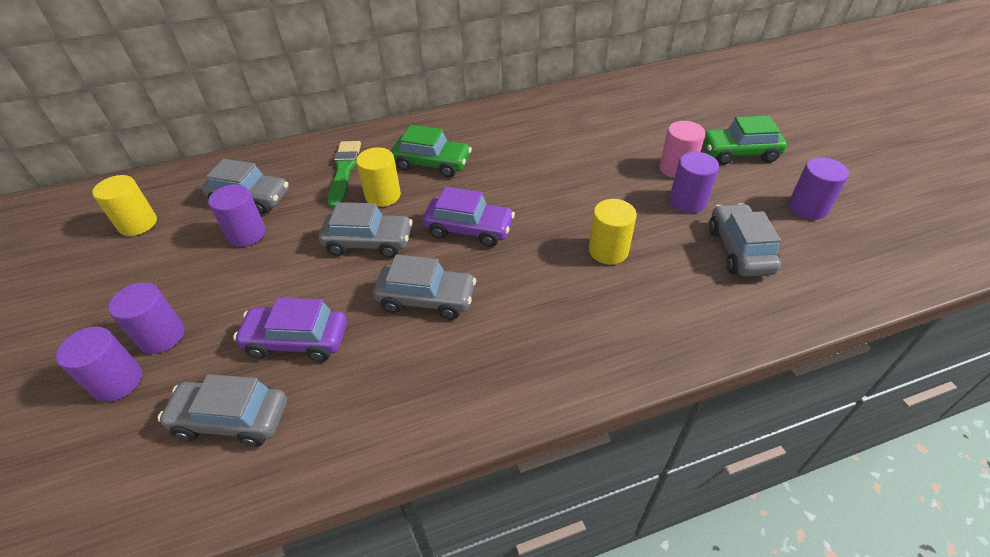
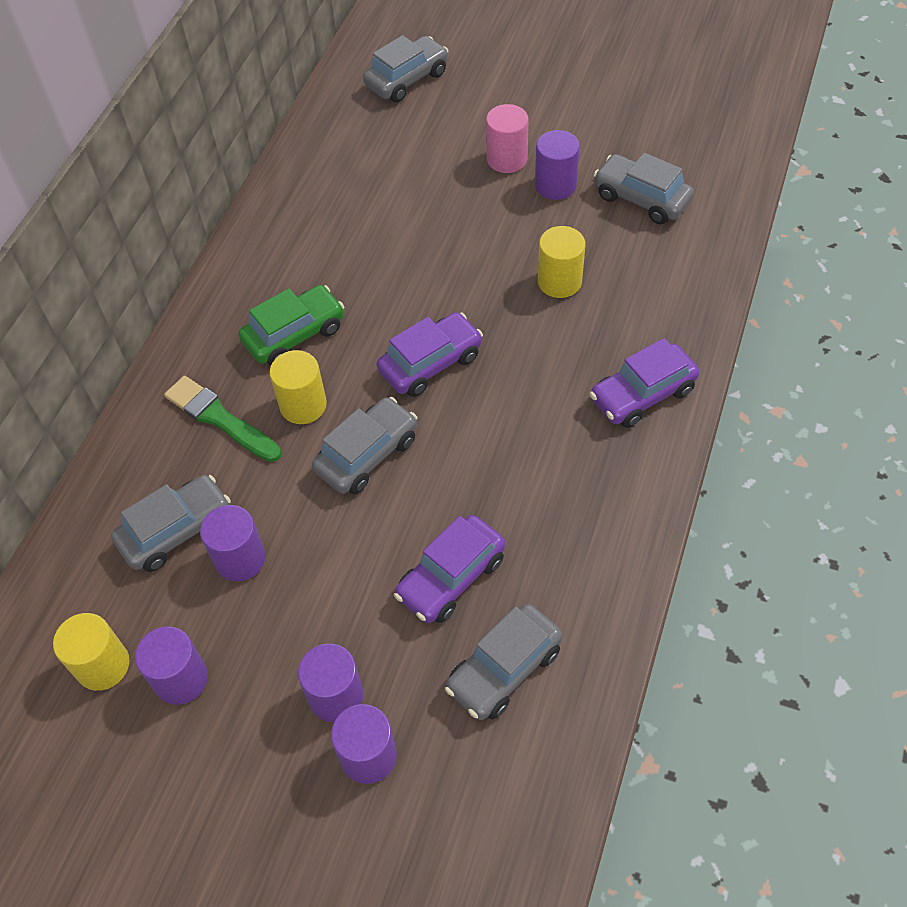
camera: 50 degrees left, 10 degrees up
grey car [373,255,476,319] -> grey car moved to [363,35,449,102]
green car [703,116,787,165] -> none
purple cylinder [789,157,849,220] -> purple cylinder moved to [135,626,208,705]
none -> purple car [590,338,700,428]

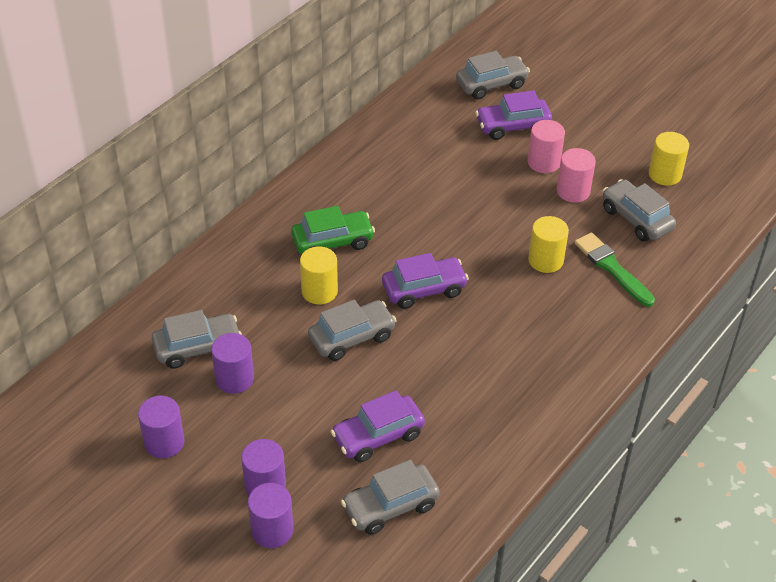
camera: 15 degrees right, 10 degrees down
yellow cylinder [53,613,129,691] -> yellow cylinder moved to [649,132,689,186]
green brush [164,376,281,462] -> green brush moved to [574,232,655,307]
purple cylinder [535,130,580,200] -> pink cylinder [557,148,596,203]
purple car [590,338,700,428] -> purple car moved to [475,90,552,140]

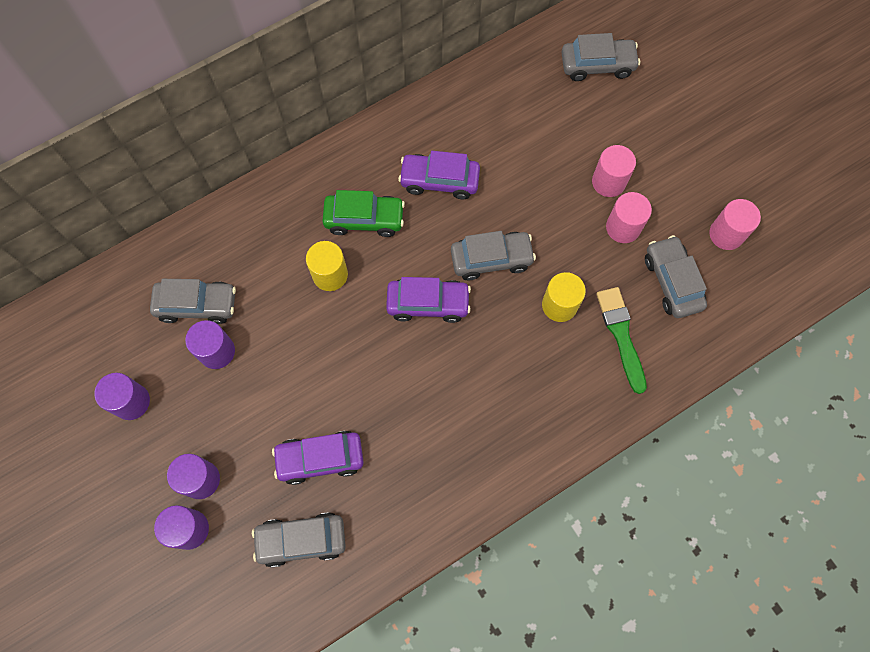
camera: 20 degrees right, 25 degrees up
grey car [308,300,397,361] -> grey car moved to [451,231,536,280]
purple car [475,90,552,140] -> purple car moved to [398,151,480,199]
yellow cylinder [649,132,689,186] -> pink cylinder [709,199,761,250]

